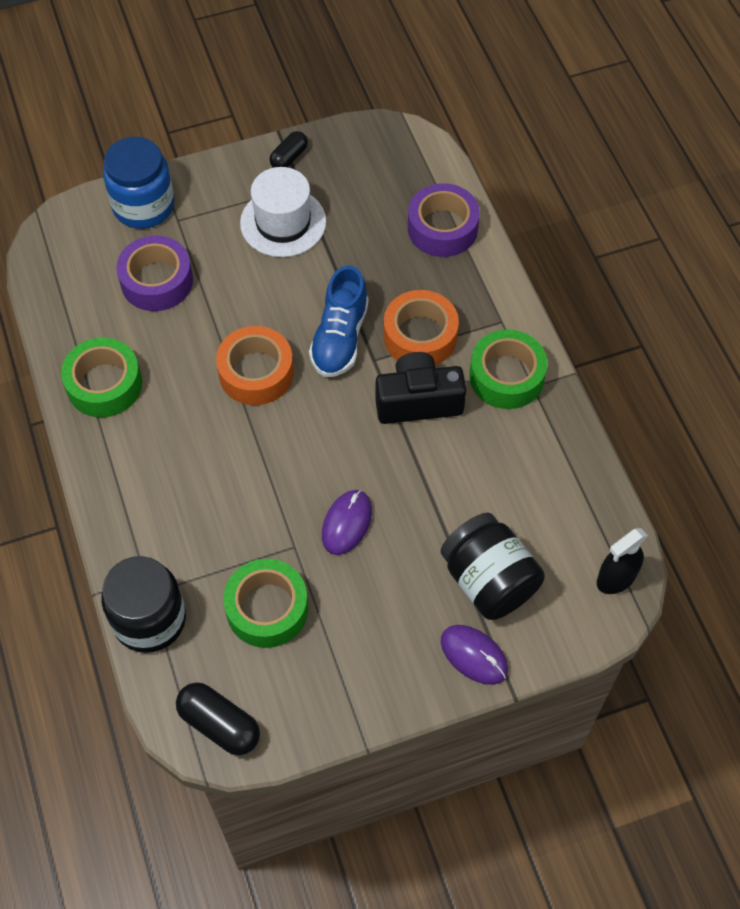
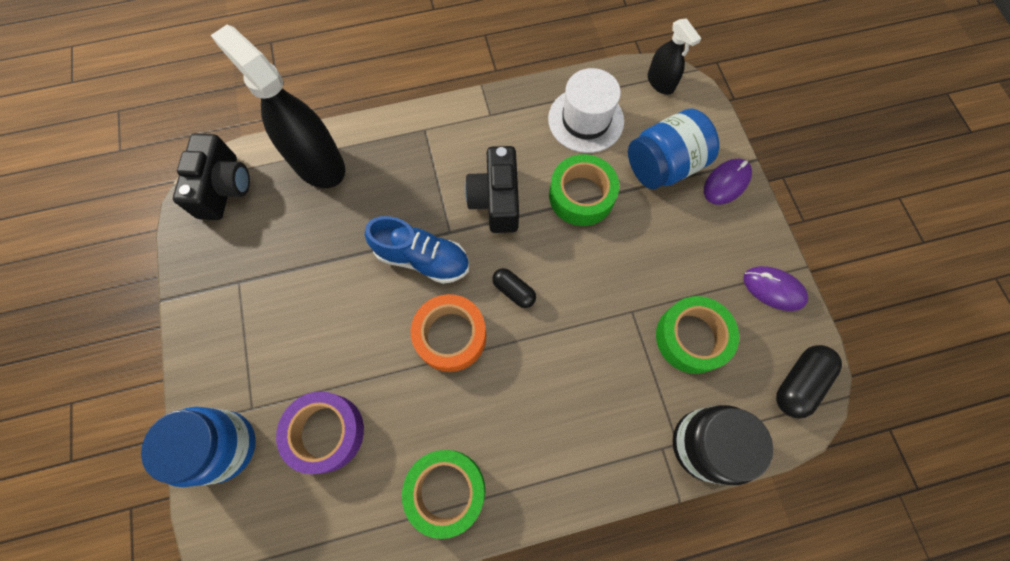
camera: 85 degrees left, 10 degrees up
white hat [240,167,326,257] -> white hat moved to [548,68,624,153]
black capsule [270,131,308,168] -> black capsule moved to [492,268,536,308]
purple mouse [322,490,372,555] -> purple mouse moved to [743,266,808,311]
orange tape [384,290,459,365] -> none
purple tape [408,183,480,257] -> black spray bottle [211,24,345,188]
black jar [441,513,545,620] -> blue jar [628,109,719,189]
green tape [469,329,547,409] -> green tape moved to [549,154,619,226]
none -> black camera [173,133,250,220]

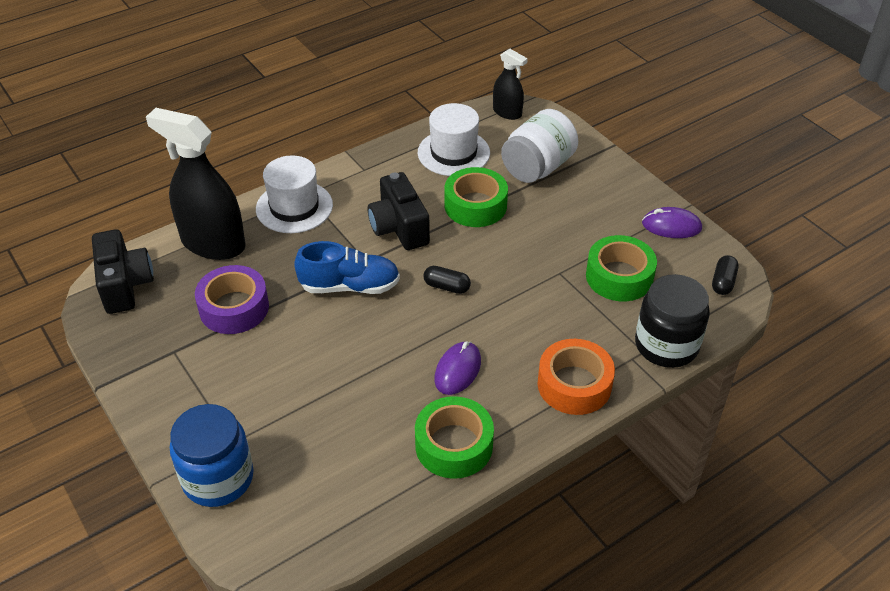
camera: 20 degrees left, 25 degrees down
purple tape [276,391,364,474] -> purple tape moved to [195,265,269,334]
orange tape [411,294,486,372] -> orange tape moved to [538,339,615,415]
blue jar [628,109,719,189] -> white jar [501,109,578,183]
purple mouse [704,159,752,205] -> purple mouse moved to [434,341,481,395]
black capsule [776,345,842,418] -> black capsule [712,255,739,295], size x0.65
none -> white hat [256,155,333,233]

